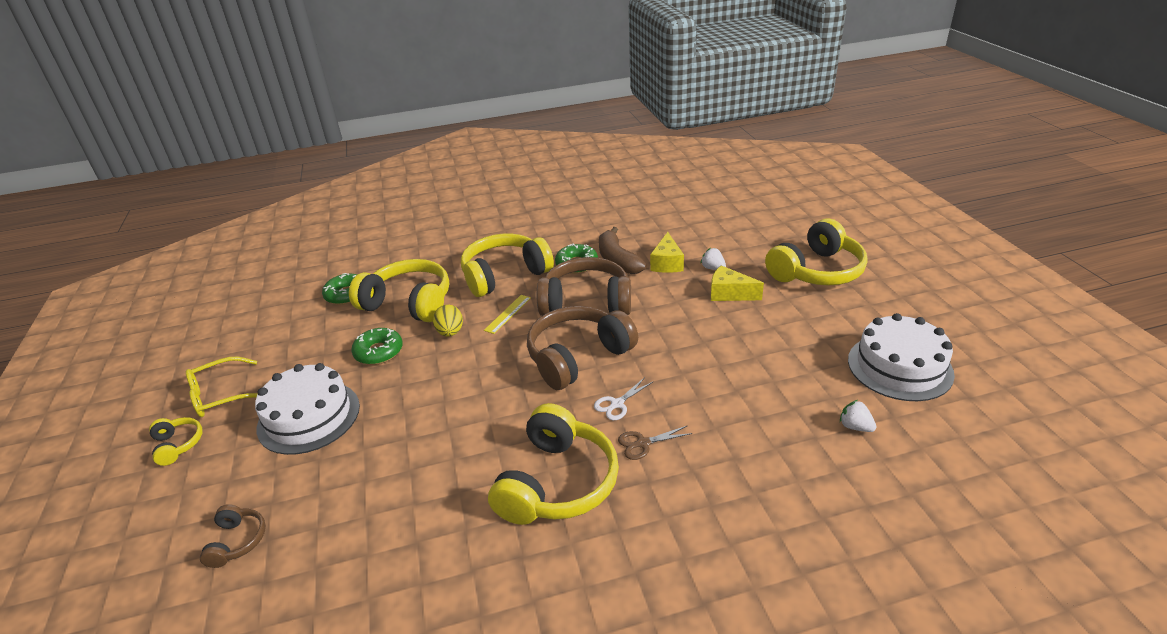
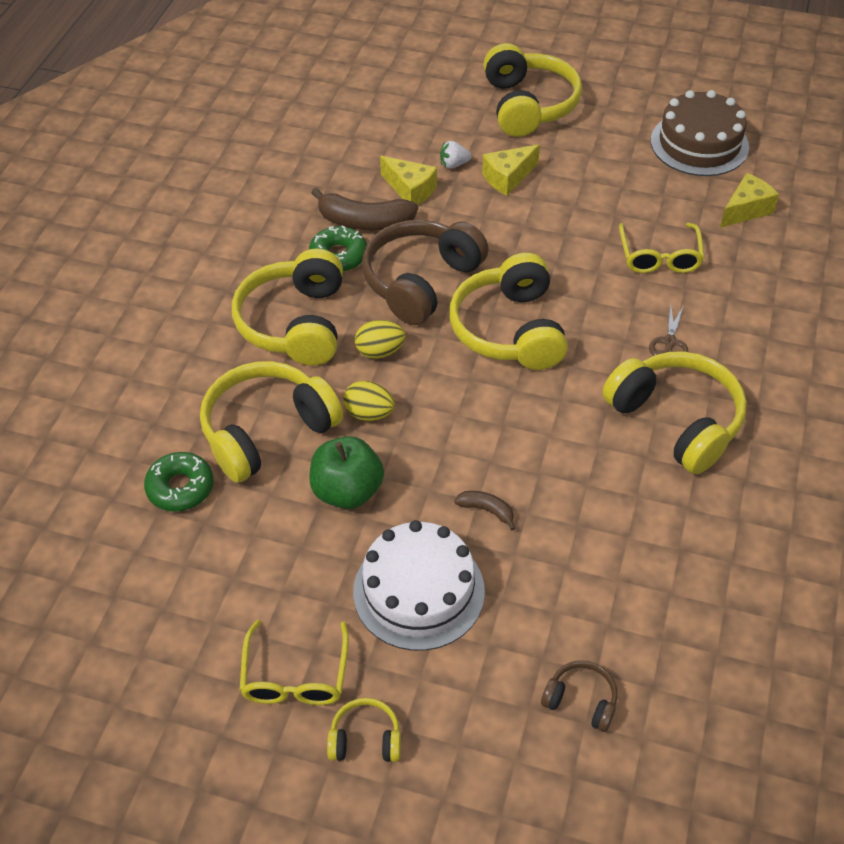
camera: 60 degrees left, 15 degrees up
green donut [351,328,403,365] -> green apple [309,436,384,509]
yellow ruler [484,295,531,334] -> yellow egg [355,320,405,359]
brown headphones [527,306,638,390] -> yellow headphones [449,253,568,370]
white scissors [594,377,653,420] -> none
white strawberry [840,400,877,432] -> yellow cheese [720,173,779,228]
white cake [848,313,955,401] -> brown cake [651,90,749,176]
none -> brown banana [454,491,515,531]
none -> yellow glasses [619,223,704,273]

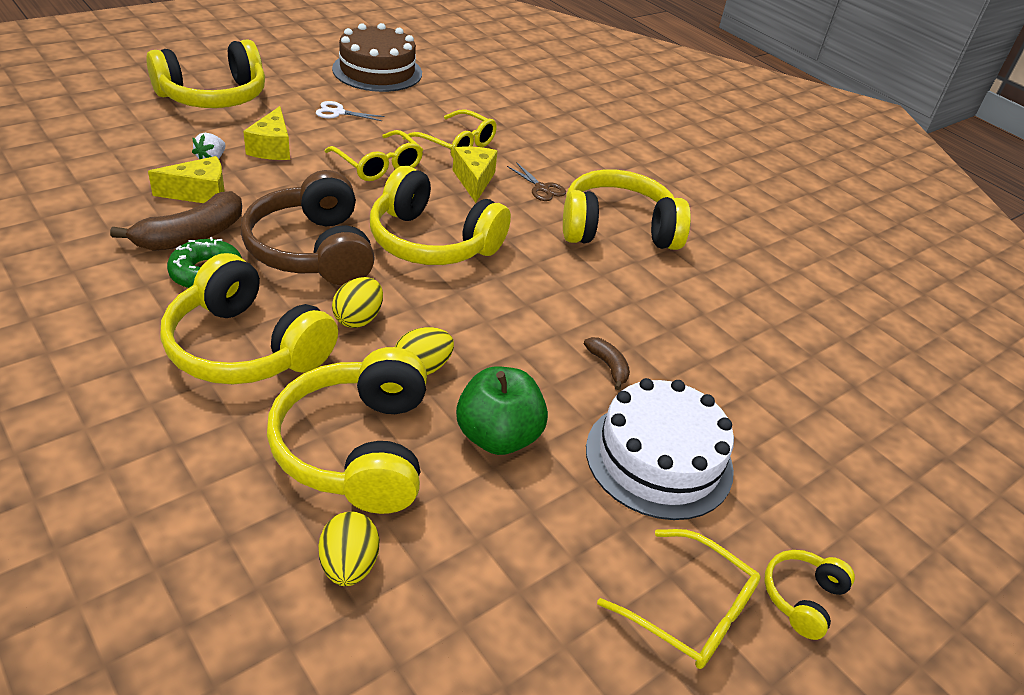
camera: 60 degrees left, 10 degrees down
green donut [144,452,214,512] -> yellow egg [318,512,379,586]
brown banana [454,491,515,531] -> brown banana turned 90 degrees clockwise [584,337,630,390]
yellow headphones [483,43,582,137] -> yellow headphones turned 120 degrees clockwise [146,39,265,108]
brown headphones [541,660,618,732] -> none
yellow cheese [720,173,779,228] -> yellow cheese moved to [453,147,498,203]
none -> white scissors [316,101,385,121]
none -> yellow glasses [325,130,423,181]

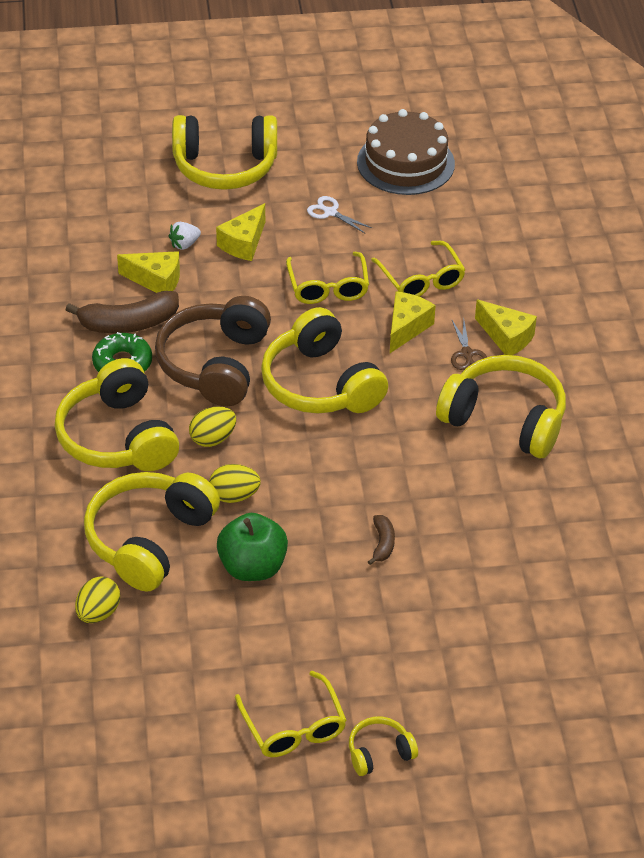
camera: 35 degrees right, 5 degrees up
white cake [586,378,734,520] -> none
none -> yellow cheese [475,300,537,355]

